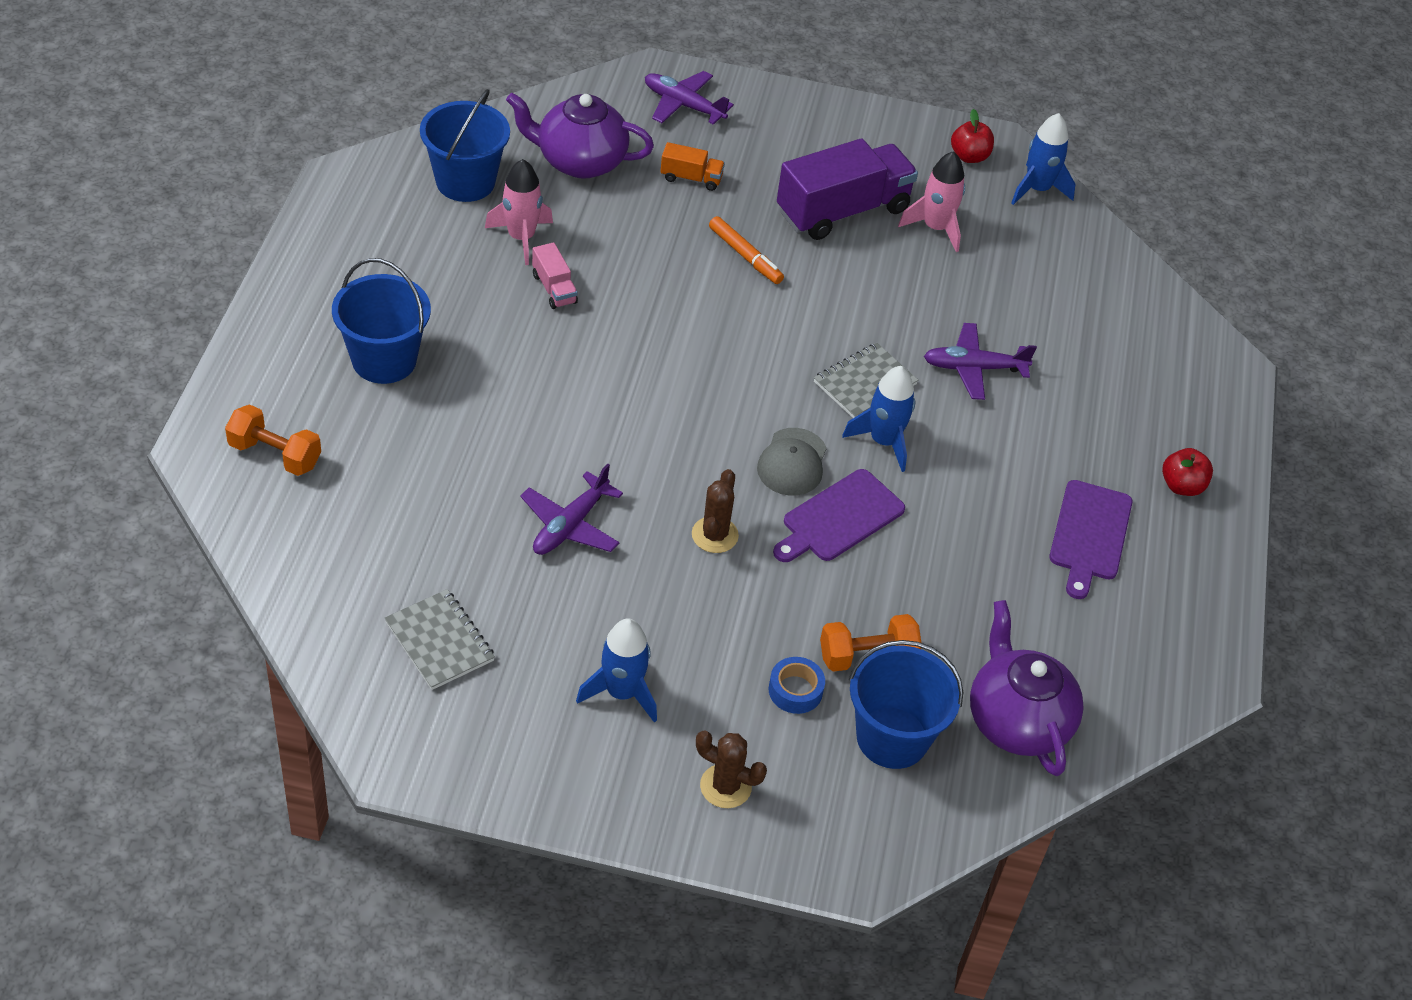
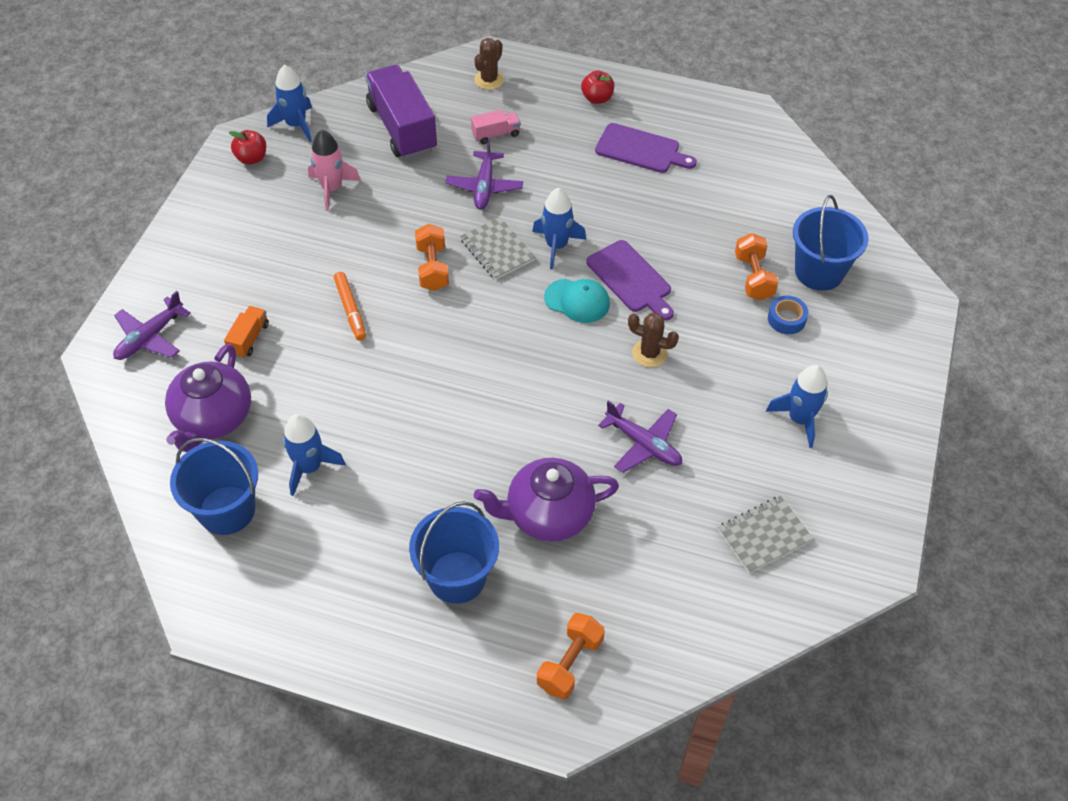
camera: 80 degrees left, 5 degrees up
pink rocket [485,159,553,265] -> blue rocket [283,414,345,496]
pink truck [532,242,578,309] -> pink truck moved to [471,110,521,144]
brown cactus [696,731,767,808] -> brown cactus moved to [474,38,504,90]
orange marker [709,216,784,284] -> orange marker turned 105 degrees clockwise [334,272,366,341]
grey cap [757,428,827,496] -> turquoise cap [544,279,610,323]
purple truck [777,138,918,240] -> purple truck moved to [365,65,437,159]
purple teapot [970,600,1084,776] -> purple teapot moved to [474,458,619,542]
none -> orange dumbbell [415,224,449,291]

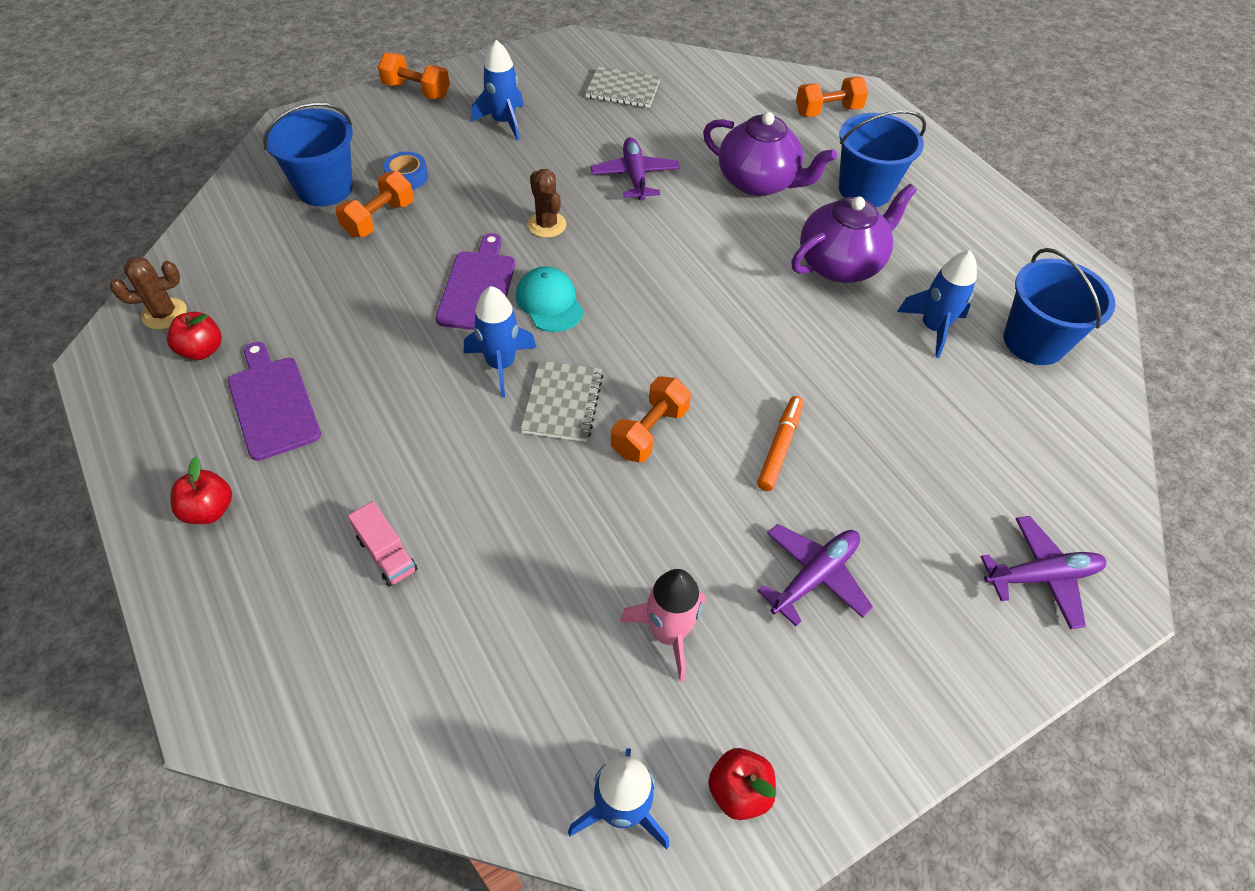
camera: 140 degrees left, 0 degrees up
purple teapot [165,344,251,452] -> purple teapot moved to [791,184,917,283]
orange truck [224,306,269,358] -> none
purple truck [365,65,437,159] -> none
purple plane [445,138,523,210] -> purple plane moved to [757,524,873,626]
pink truck [471,110,521,144] -> pink truck turned 150 degrees counterclockwise [348,501,418,587]
brown cactus [474,38,504,90] -> brown cactus moved to [110,257,187,329]
none -> red apple [167,312,222,360]
none -> orange dumbbell [378,52,450,99]

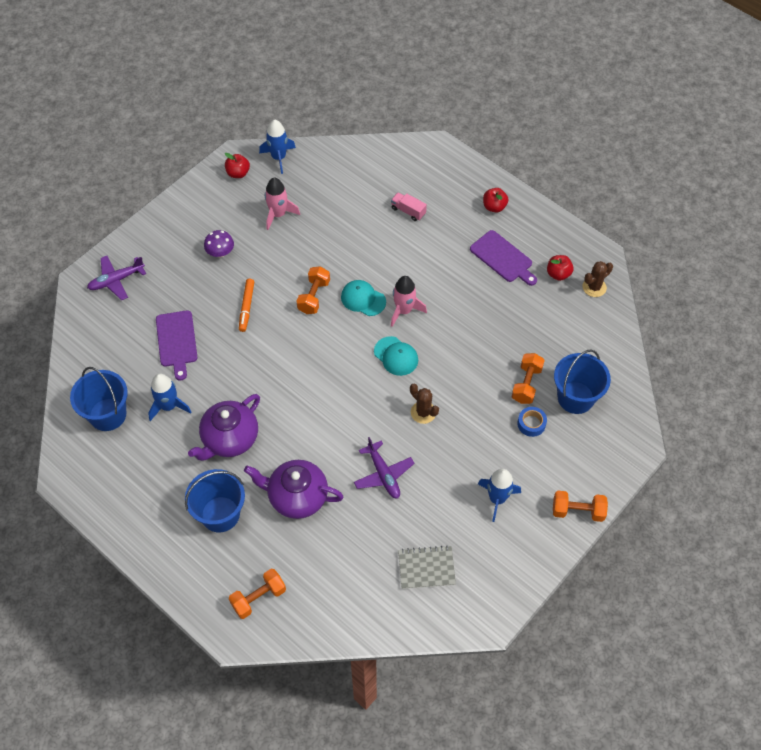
camera: 165 degrees right, 5 degrees up
purple cutting board [436,233,515,330] -> purple cutting board moved to [156,310,197,380]
blue rocket [464,286,537,397] -> pink rocket [391,276,427,327]
grey notebook [520,360,603,442] -> turquoise cap [341,280,386,316]
purple plane [757,524,873,626] -> purple mushroom [204,230,234,257]

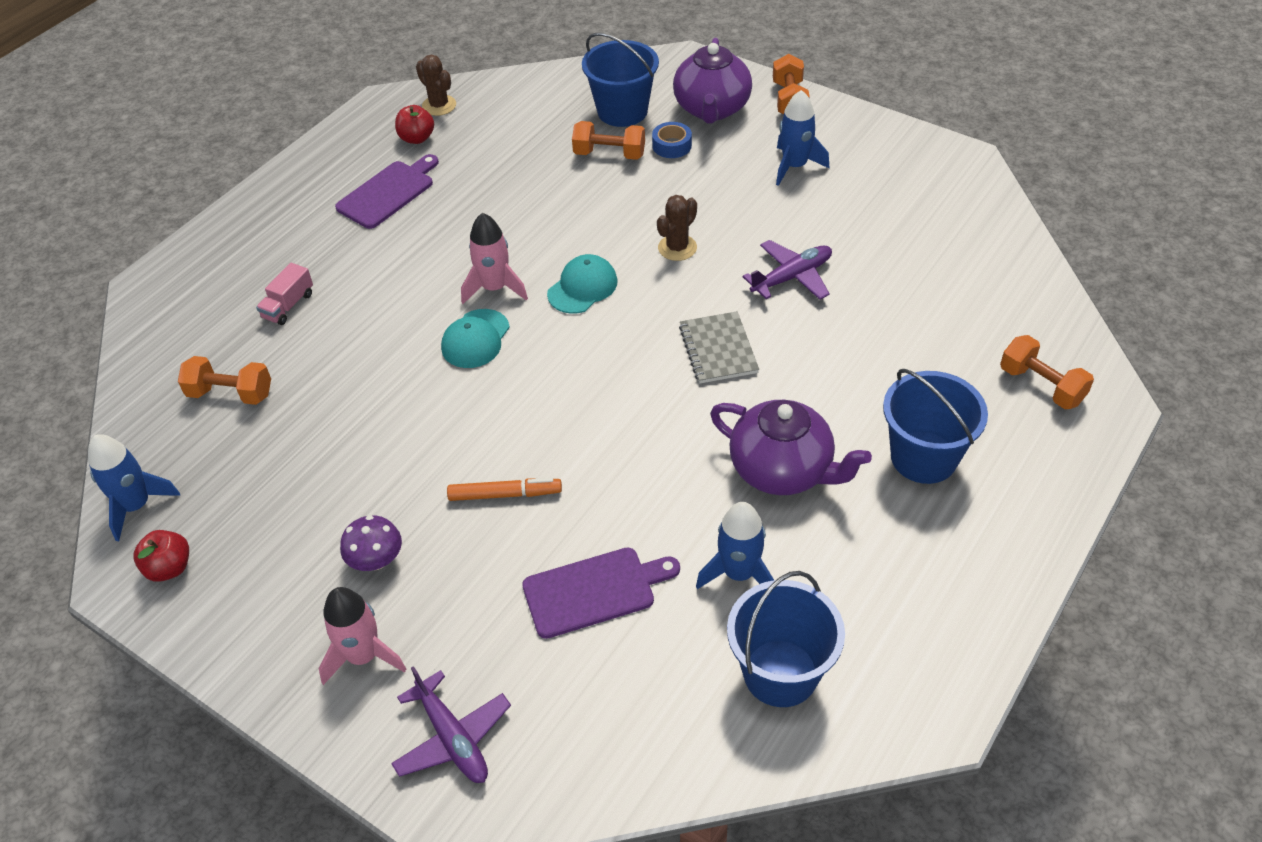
camera: 95 degrees left, 10 degrees down
purple teapot [244,460,344,519] -> purple teapot moved to [673,38,752,124]
pink rocket [265,178,300,230] -> pink rocket moved to [319,587,406,685]
orange dumbbell [296,266,330,314] -> orange dumbbell moved to [178,356,271,405]
grey notebook [398,546,456,589] -> grey notebook moved to [679,311,759,383]
red apple [483,188,509,213] -> none

